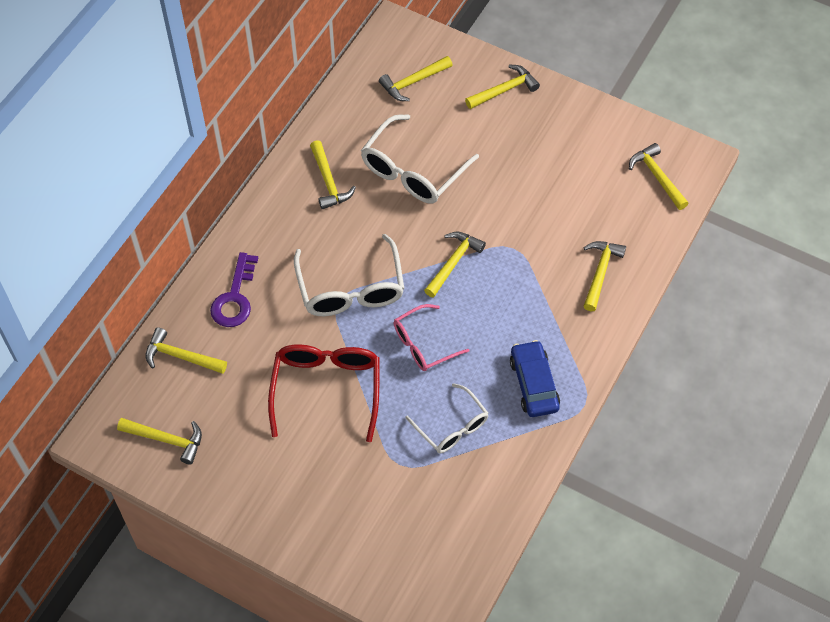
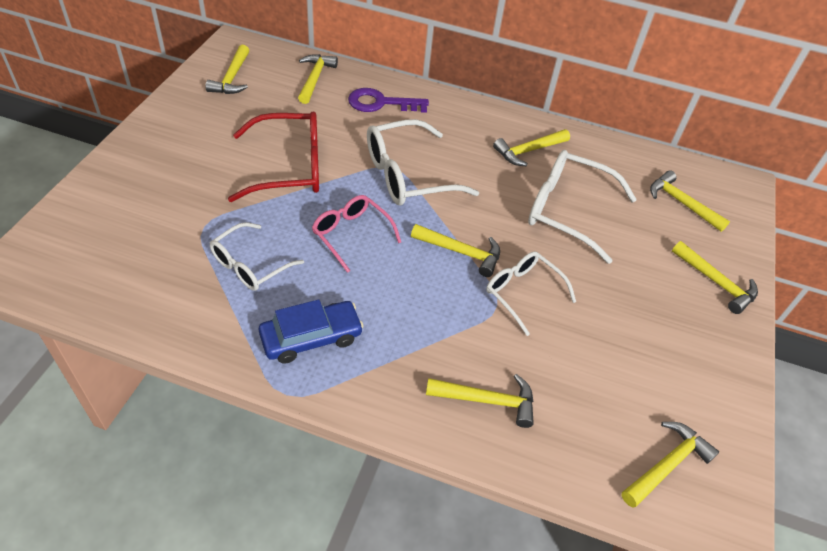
camera: 75 degrees right, 10 degrees down
none -> white glasses [486,251,576,336]

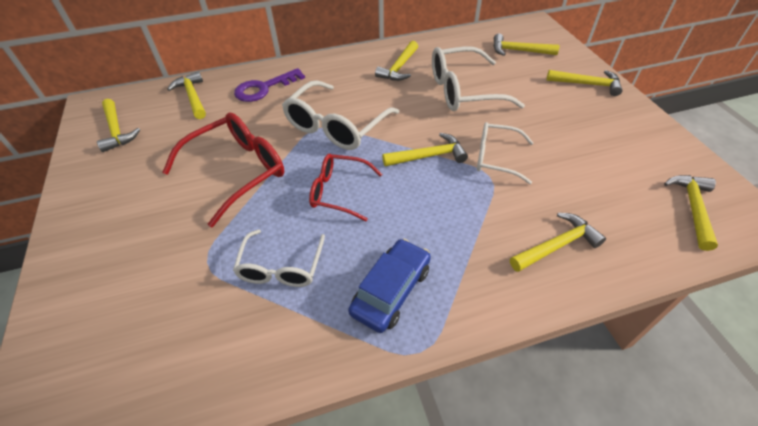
camera: 30 degrees left, 0 degrees up
pink glasses [312,195,401,273] -> red glasses [309,154,382,221]

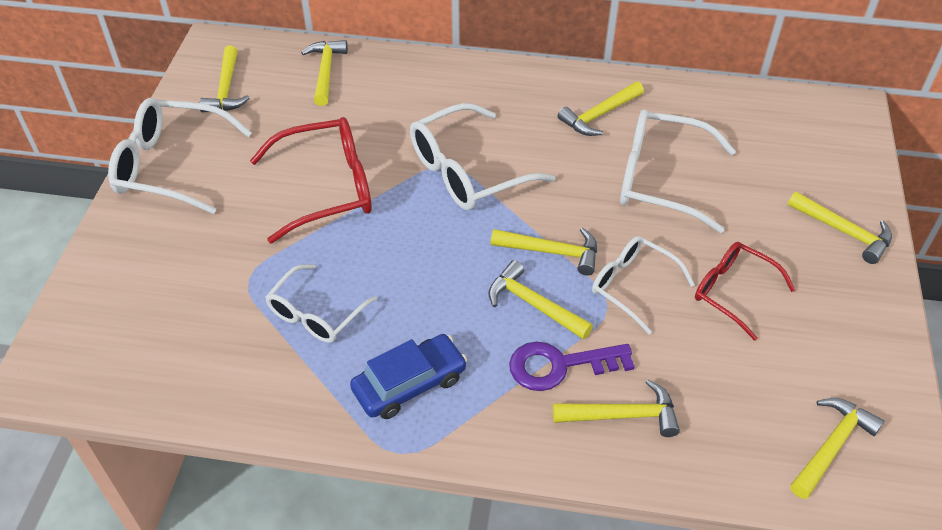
camera: 25 degrees right, 0 degrees up
purple key [234,68,305,102] -> purple key moved to [509,342,635,391]
red glasses [309,154,382,221] -> red glasses moved to [695,242,795,341]
yellow hammer [493,34,559,56] -> yellow hammer moved to [488,260,593,339]
none -> white glasses [108,98,252,214]

